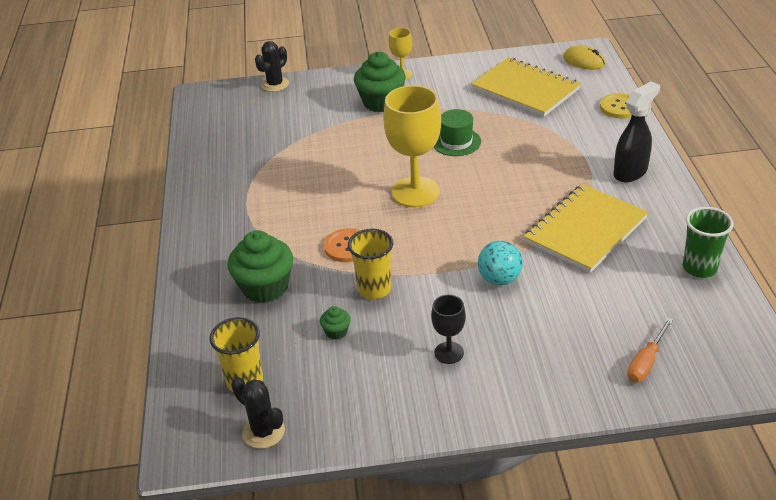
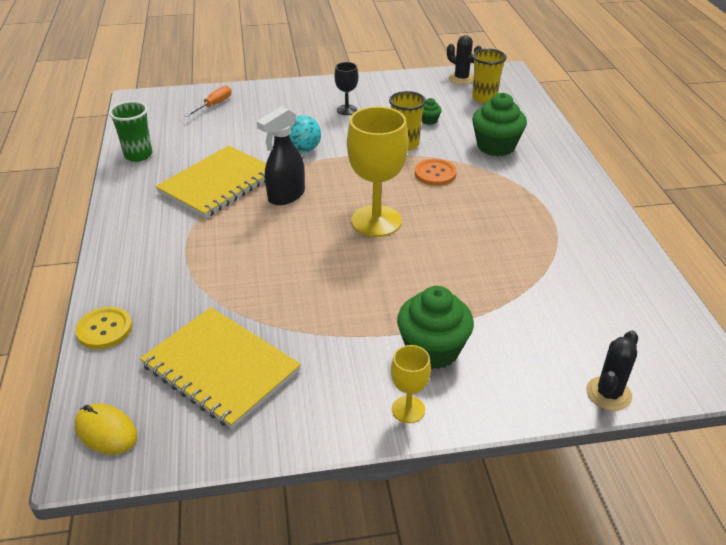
camera: 175 degrees right, 0 degrees up
green hat [434,109,481,156] -> none
black spray bottle [613,81,660,182] -> black spray bottle moved to [257,106,305,205]

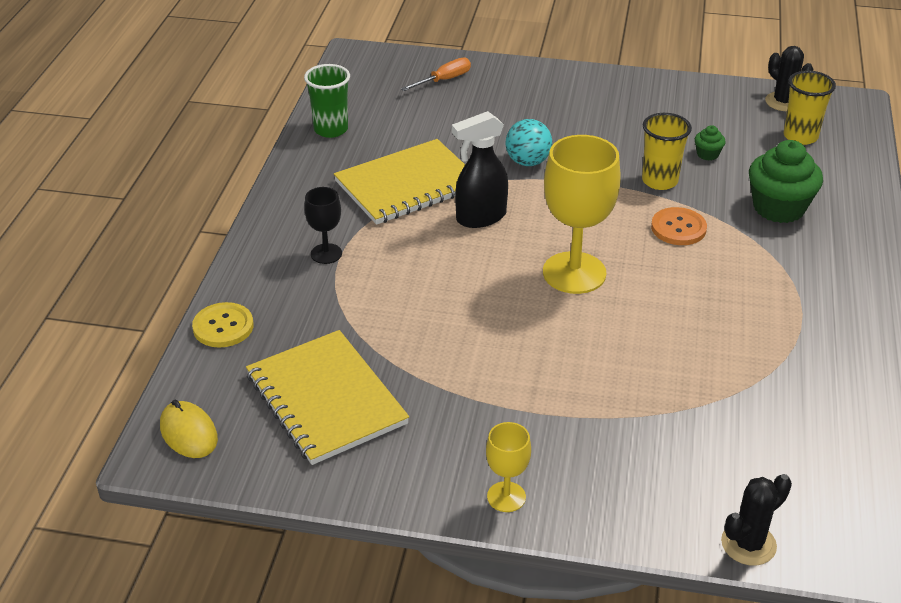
camera: 20 degrees right, 0 degrees up
black goblet [335,62,358,115] -> black goblet moved to [304,187,342,264]
green cupcake [397,286,474,369] -> none

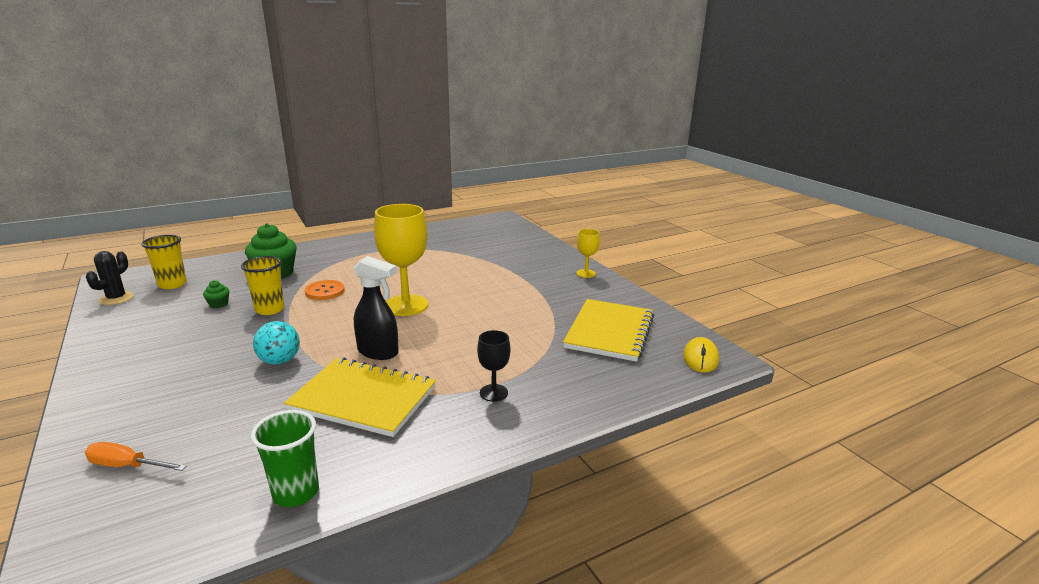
camera: 130 degrees left, 15 degrees down
yellow button [192,302,254,347] -> none
black cactus [721,474,792,566] -> none

